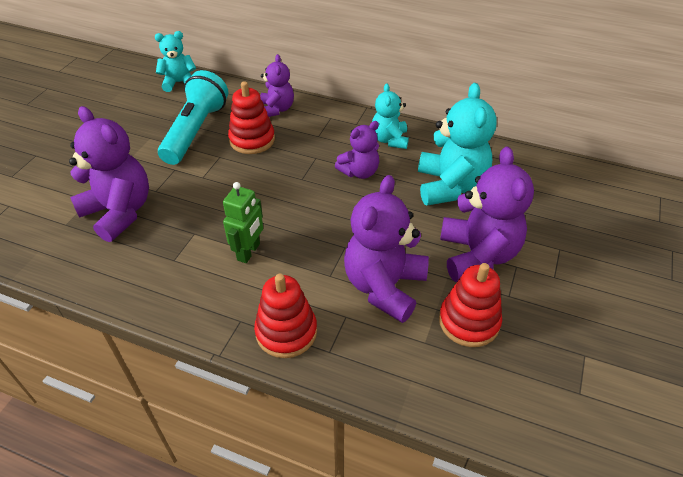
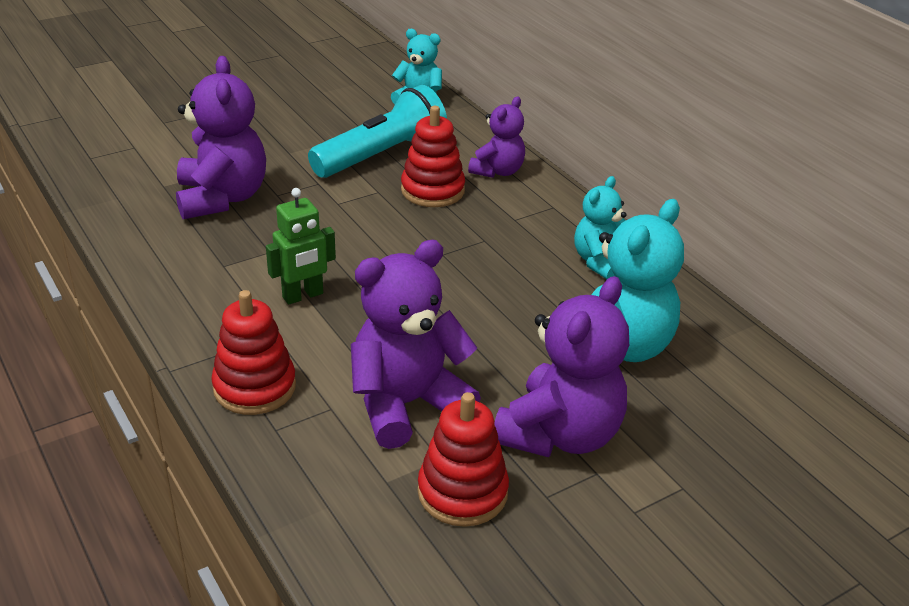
camera: 35 degrees right, 10 degrees down
purple teddy bear [335,121,379,179] -> none

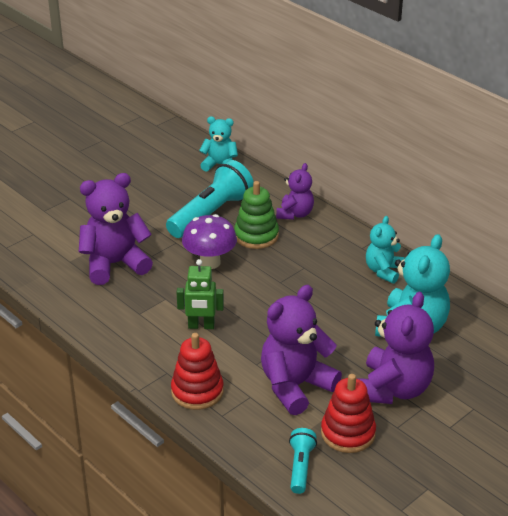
camera: 10 degrees left, 0 degrees up
purple teddy bear [176,56,266,219] -> purple teddy bear turned 90 degrees counterclockwise [79,173,153,285]
green robot [266,188,336,305] -> green robot turned 45 degrees clockwise [176,259,224,329]
red stacking toy [401,106,465,207] -> green stacking toy [234,181,279,249]
none -> purple mushroom [182,214,237,269]
none -> turquoise flashlight [289,428,317,494]

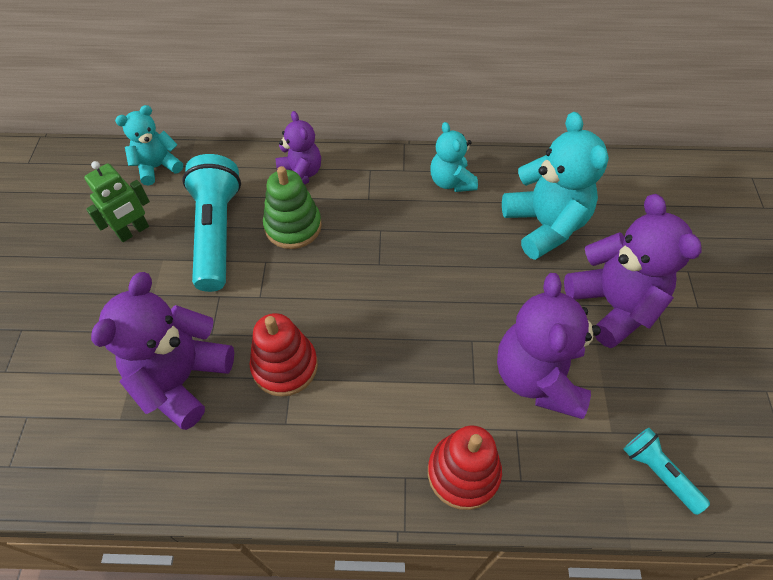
camera: 45 degrees left, 20 degrees up
green robot [176,259,224,329] -> green robot moved to [84,161,150,242]
purple mushroom [182,214,237,269] -> none
red stacking toy [321,374,376,453] -> red stacking toy moved to [249,313,318,397]

